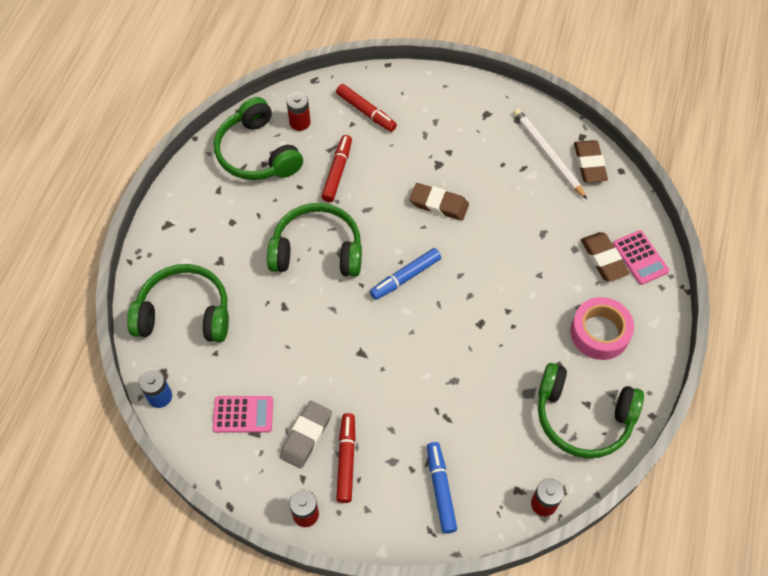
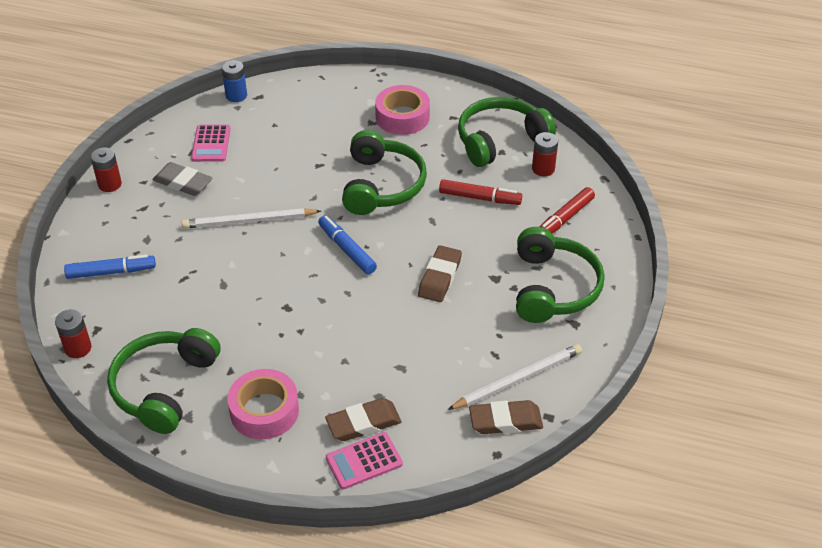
camera: 90 degrees right, 15 degrees down
green headphones [127,264,229,342] -> green headphones moved to [516,227,605,323]
red marker [336,413,356,503] -> none
none -> white pencil [182,208,321,229]
none -> pink tape [375,85,430,135]

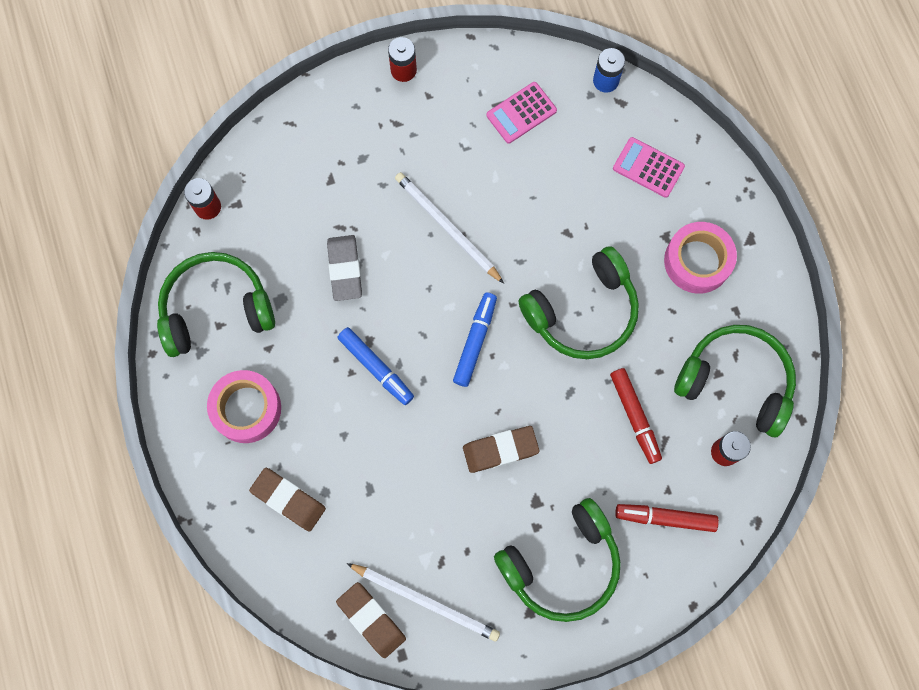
camera: 55 degrees right, 30 degrees up
blue marker [64,255,156,279] -> blue marker moved to [337,327,414,405]
grey eraser [153,162,212,196] -> grey eraser moved to [327,235,362,301]
pink calculator [326,432,403,489] -> pink calculator moved to [613,137,685,198]

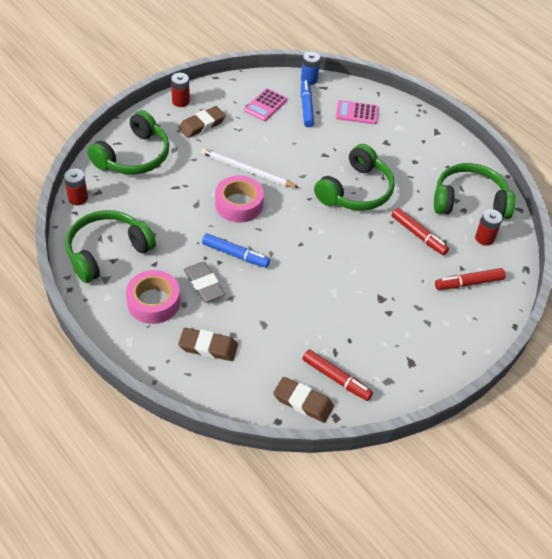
camera: 25 degrees left, 25 degrees down
grey eraser [327,235,362,301] -> grey eraser moved to [184,262,225,302]
white pencil [346,563,500,641] -> red marker [302,349,373,401]
blue marker [453,293,497,387] -> blue marker moved to [301,80,314,127]
brown eraser [463,426,540,473] -> brown eraser moved to [179,106,226,138]
green headphones [494,498,621,622] -> green headphones moved to [87,110,169,175]
pink tape [664,222,737,294] -> pink tape moved to [215,176,264,223]

